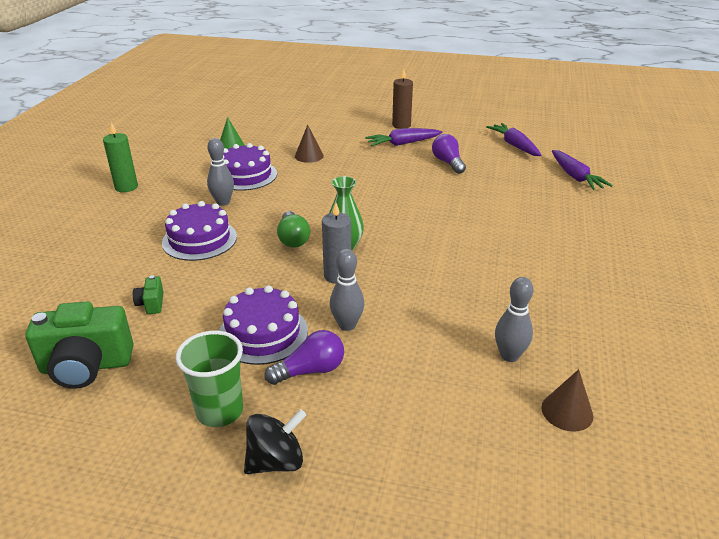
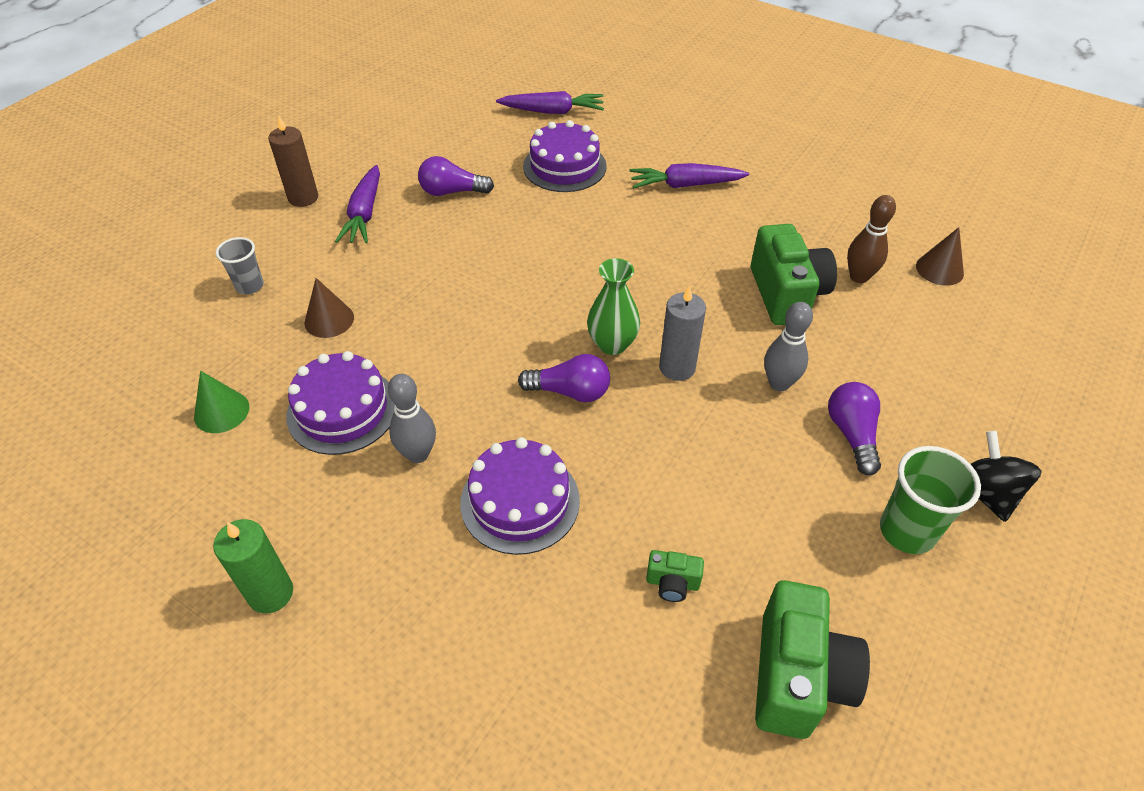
camera: 70 degrees left, 15 degrees up
purple cake [219,285,308,365] -> purple cake moved to [523,120,607,192]
green light bulb [277,211,310,248] -> purple light bulb [518,354,610,402]
purple carrot [486,123,541,156] -> purple carrot moved to [629,163,749,188]
grey bowling pin [495,277,533,362] -> brown bowling pin [847,195,896,283]
none -> grey cup [216,237,264,294]
none -> green camera [751,224,837,325]

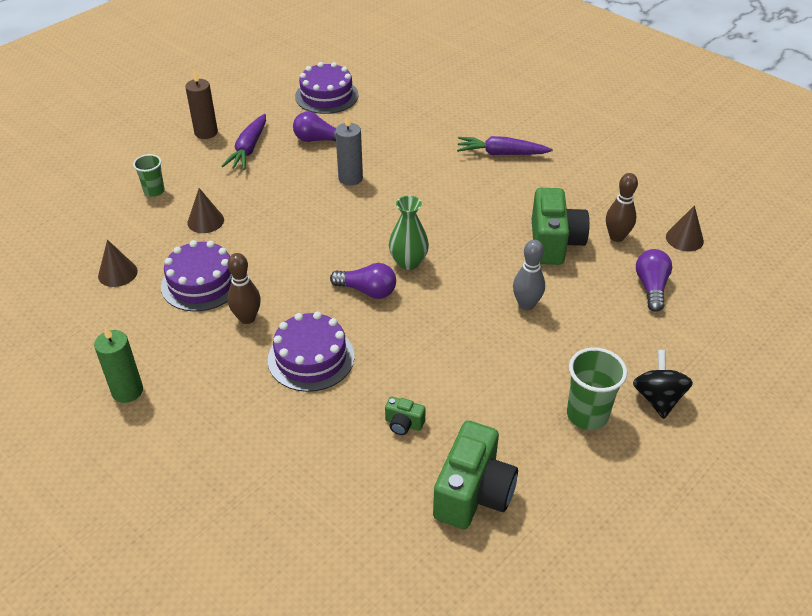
camera: 10 degrees right, 5 degrees down
green cone [194,371,249,433] -> brown cone [98,240,138,287]
grey cup [216,237,264,294] -> green cup [133,154,165,197]
grey bowling pin [388,374,436,463] -> brown bowling pin [227,253,261,324]
purple carrot [496,91,604,114] -> none
purple cake [523,120,607,192] -> purple cake moved to [295,62,359,114]
grey candle [659,285,706,381] -> grey candle moved to [335,115,363,186]
purple light bulb [828,382,881,475] -> purple light bulb moved to [636,249,672,312]

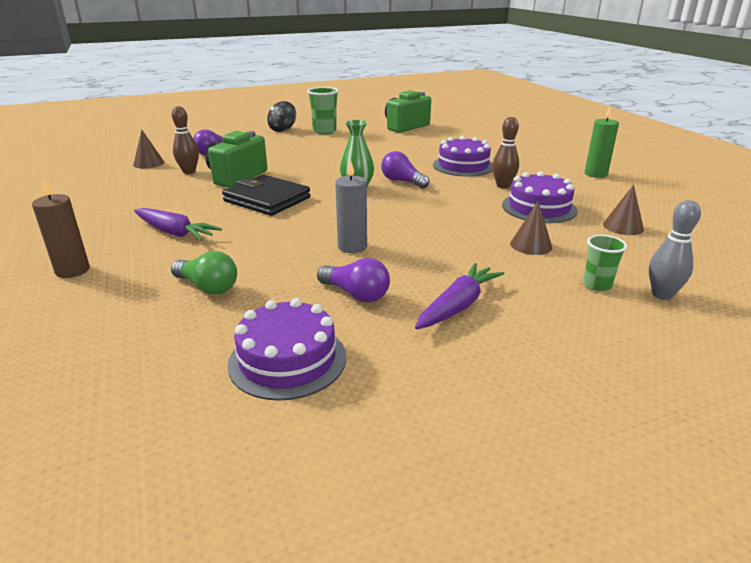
camera: 155 degrees left, 15 degrees down
brown candle [185,71,218,139] -> brown candle moved to [32,178,90,278]
green camera [385,397,426,435] -> none
grey bowling pin [513,240,545,310] -> grey bowling pin moved to [649,200,701,300]
none -> green light bulb [171,251,237,295]
none -> black wallet [222,175,311,216]

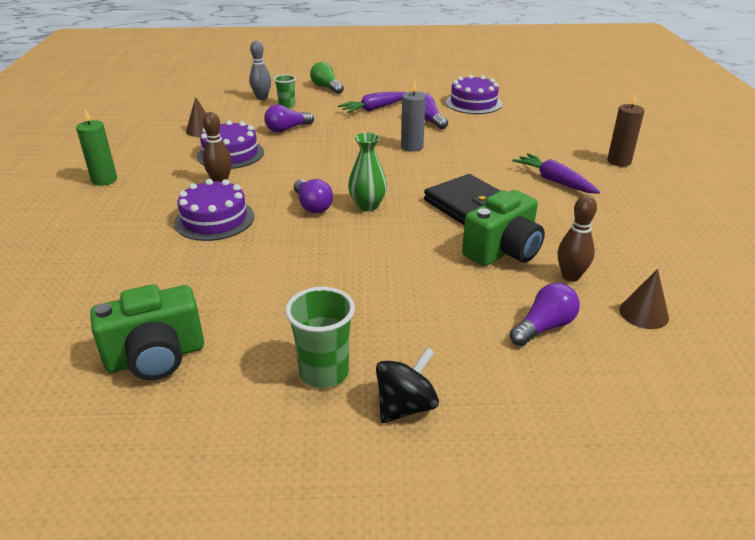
camera: 160 degrees left, 5 degrees up
green light bulb [171,251,237,295] -> green light bulb moved to [310,62,344,94]
brown cone [510,201,552,255] -> purple light bulb [264,105,314,133]

